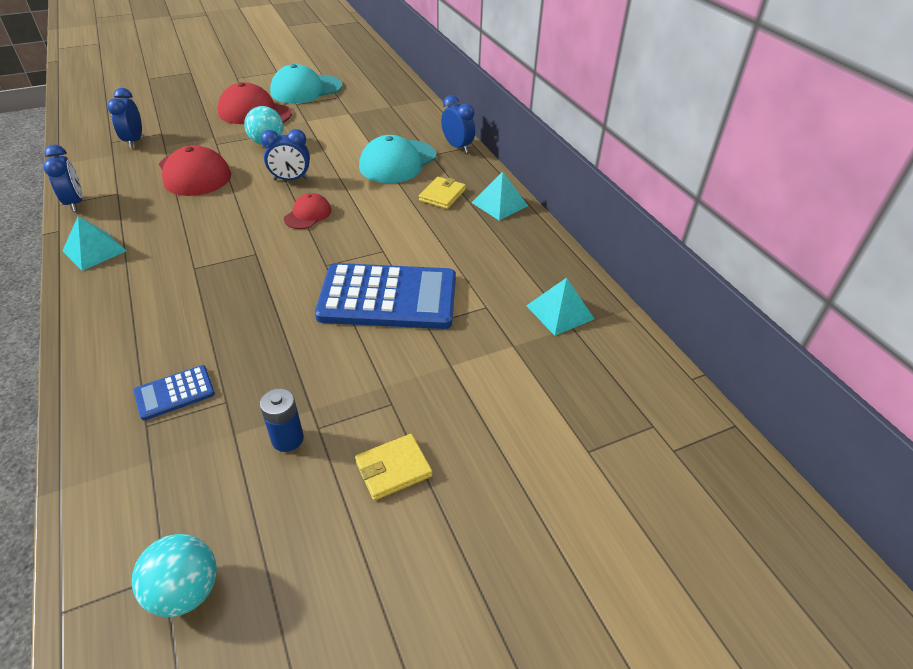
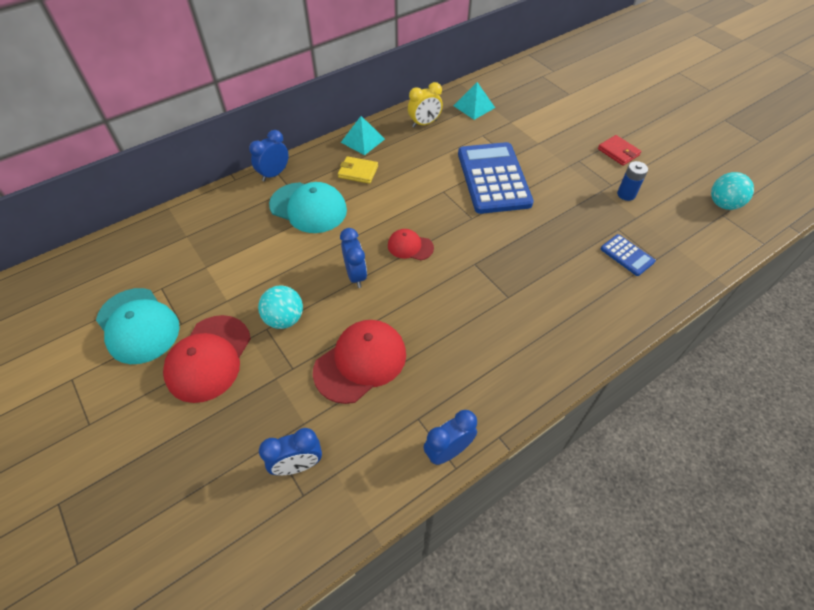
camera: 100 degrees left, 10 degrees up
turquoise pyramid [62,216,127,271] -> none
yellow wallet [355,434,433,500] -> red wallet [598,135,641,166]
none -> yellow clock [408,82,443,127]

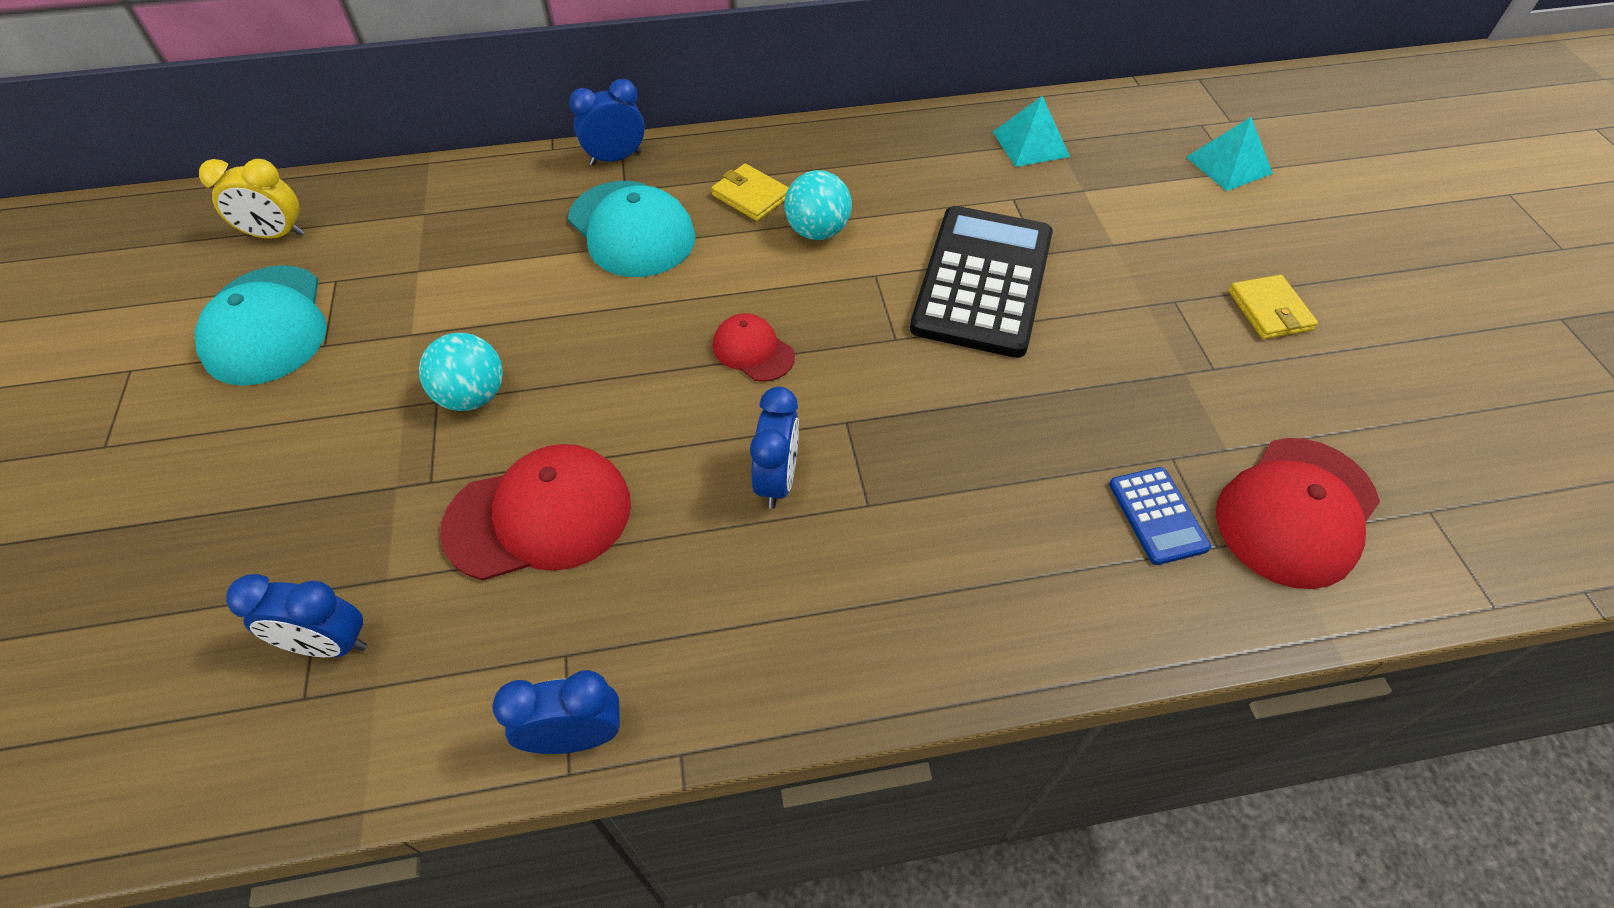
camera: 25 degrees right, 0 degrees up
red cap [163,315,251,403] -> red cap moved to [1216,438,1380,589]
blue clock [340,228,367,288] -> blue clock moved to [750,387,799,509]
turquoise pyramid [341,116,385,155] -> turquoise pyramid moved to [1186,117,1273,191]
yellow clock [408,82,443,127] -> yellow clock moved to [199,159,304,239]
blue calculator [458,142,534,214] -> black calculator [910,206,1053,358]
red wallet [598,135,641,166] -> yellow wallet [1229,275,1318,339]
blue battery [617,161,648,201] -> none
turquoise ball [711,172,754,210] -> turquoise ball moved to [784,170,852,240]

